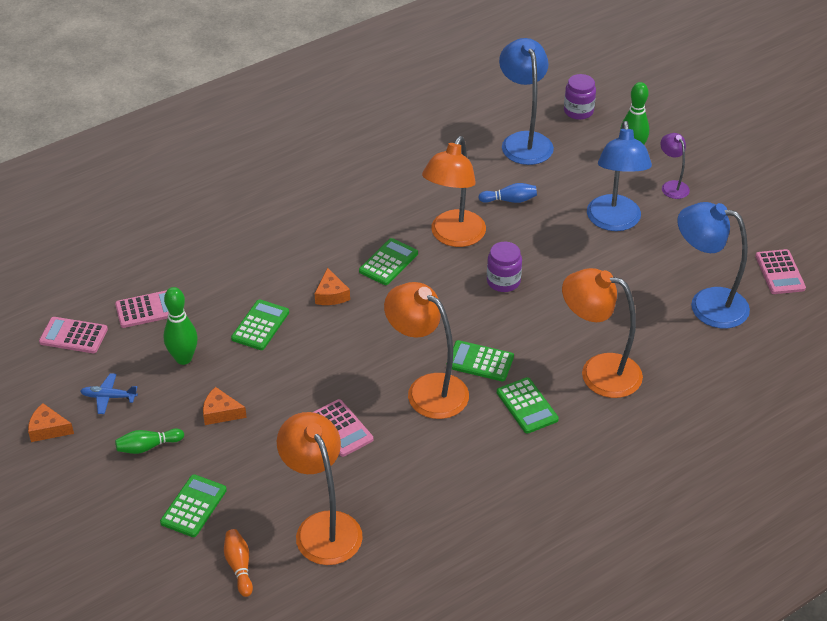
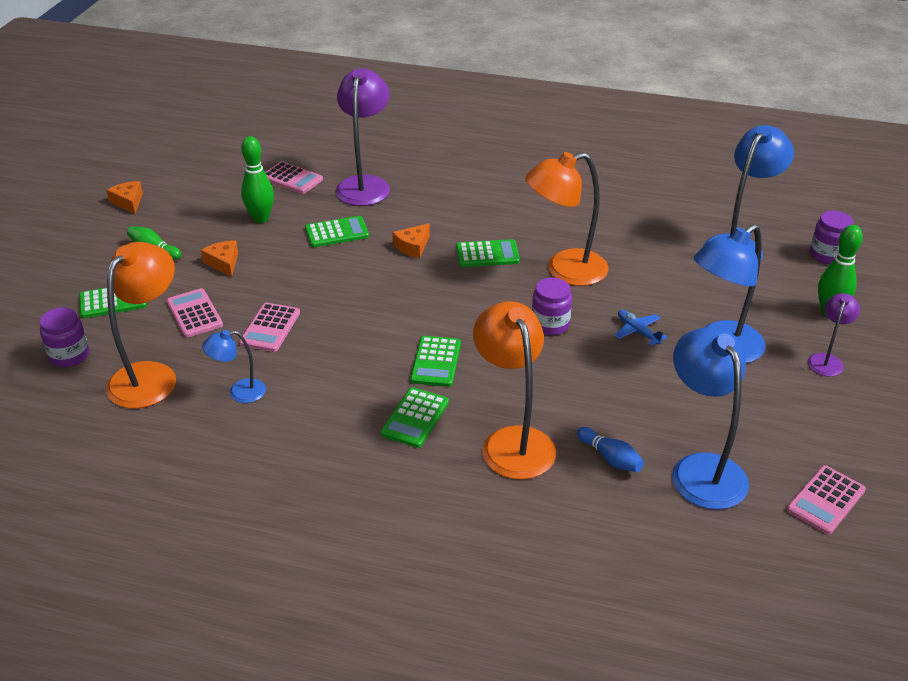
camera: 50 degrees right, 5 degrees down
pink calculator [39,317,108,353] -> pink calculator moved to [166,288,223,338]
blue plane [80,373,138,414] -> blue plane moved to [614,310,668,346]
orange bowling pin [224,529,253,597] -> purple jar [40,307,89,367]
orange lamp [384,282,469,419] -> none
green calculator [446,340,514,381] -> green calculator turned 150 degrees counterclockwise [410,336,461,387]
blue bowling pin [478,183,537,203] -> blue bowling pin moved to [577,427,644,472]
none -> blue lamp [202,330,266,403]
none -> purple lamp [335,68,390,206]

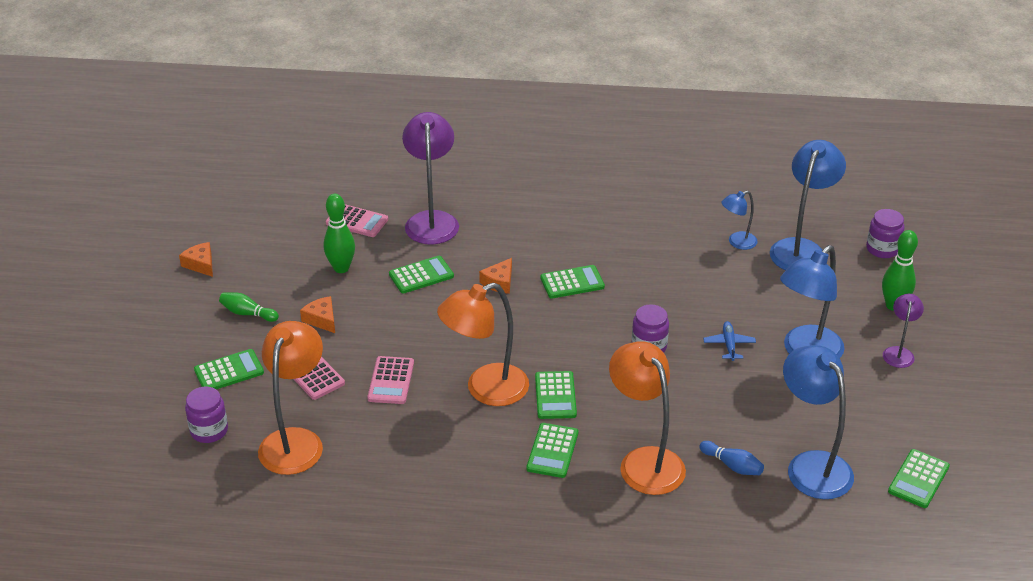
camera: 10 degrees left, 0 degrees up
blue lamp [202,330,266,403] -> blue lamp moved to [721,191,758,250]
orange lamp [525,152,608,286] -> orange lamp moved to [437,283,529,406]
blue plane [614,310,668,346] -> blue plane turned 45 degrees clockwise [703,321,756,361]
pink calculator [787,465,866,535] -> green calculator [888,449,950,508]

